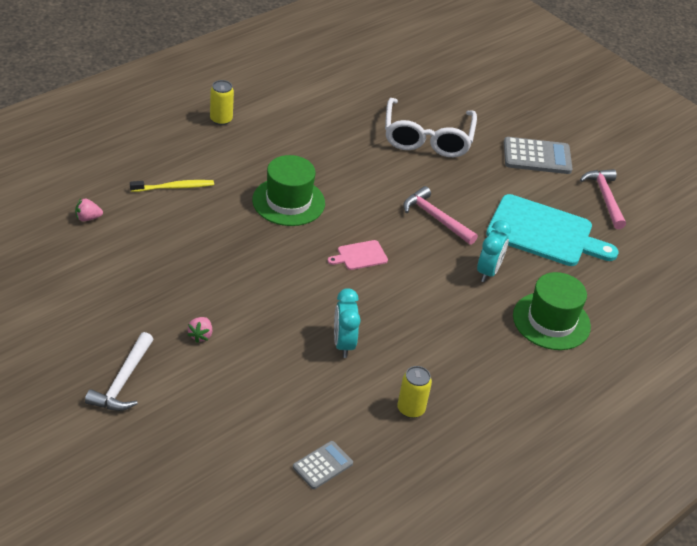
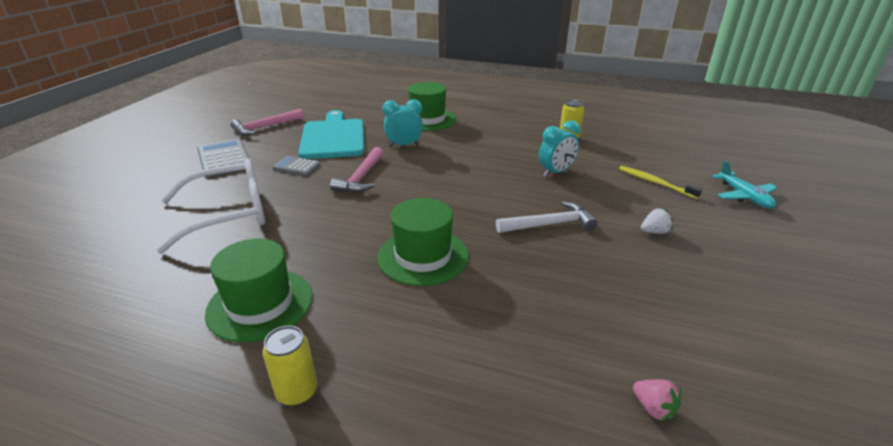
camera: 115 degrees left, 10 degrees down
white hammer [85,332,153,411] -> white hammer moved to [496,201,598,233]
yellow toothbrush [130,180,214,192] -> yellow toothbrush moved to [619,166,702,199]
pink strawberry [187,317,212,343] -> white strawberry [641,208,673,234]
grey calculator [293,441,353,489] -> grey calculator moved to [272,156,320,176]
pink cutting board [327,240,388,270] -> none
none -> green hat [205,239,313,343]
none -> turquoise plane [712,160,777,209]

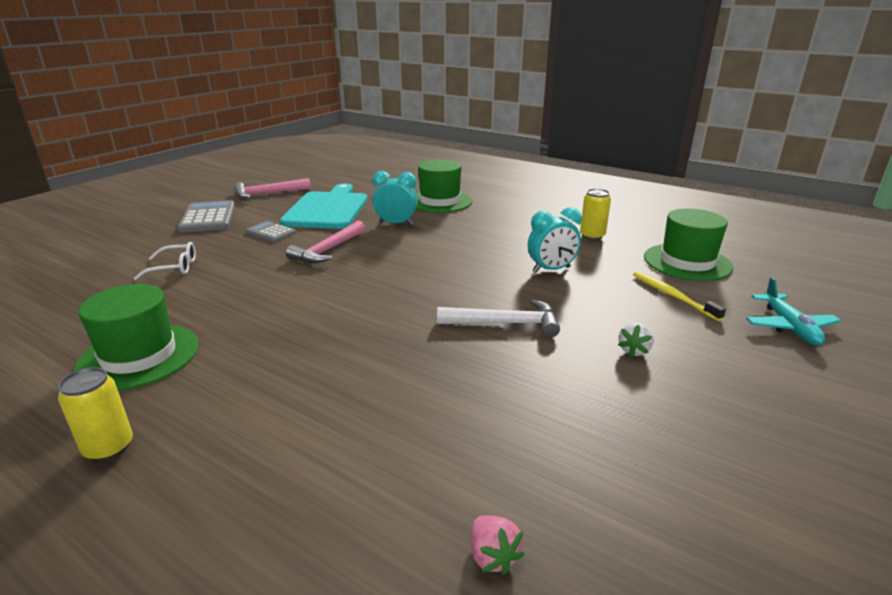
camera: 15 degrees right, 5 degrees down
white glasses [156,159,265,254] -> white glasses [134,242,196,280], size x0.47
green hat [378,198,468,286] -> green hat moved to [644,208,733,281]
white strawberry [641,208,673,234] -> white strawberry turned 120 degrees clockwise [618,322,654,357]

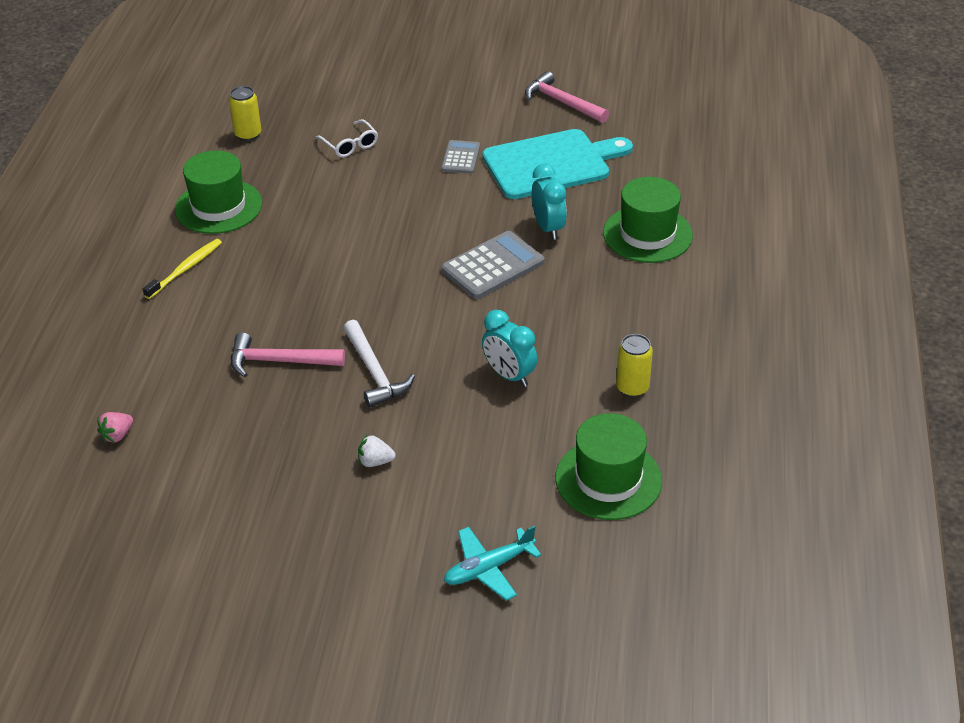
camera: 65 degrees right, 15 degrees up
yellow can [58,367,133,462] -> yellow can moved to [229,86,261,141]
grey calculator [178,200,235,233] -> grey calculator moved to [442,231,544,299]
pink hammer [286,221,365,263] -> pink hammer moved to [231,332,345,377]
yellow toothbrush [633,271,726,321] -> yellow toothbrush moved to [143,239,222,299]

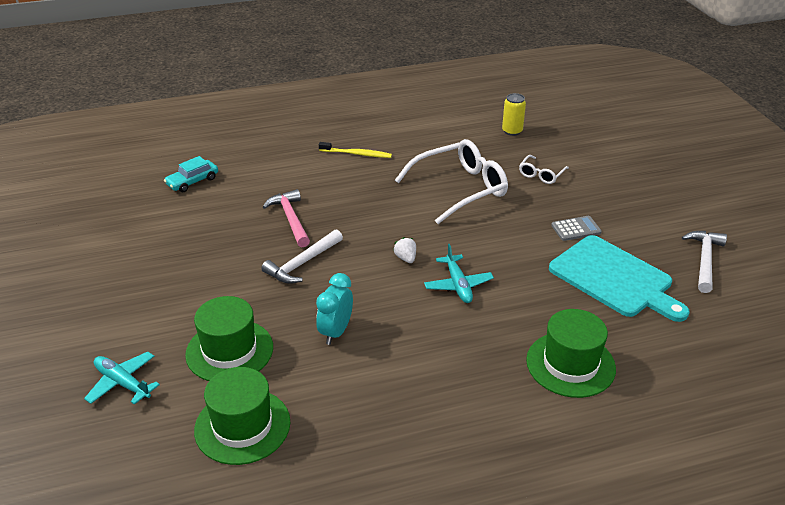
camera: 65 degrees right, 5 degrees down
pink strawberry [97,412,133,443] -> turquoise car [164,156,218,192]
green hat [175,150,262,234] -> green hat moved to [185,296,273,381]
white strawberry [358,435,396,467] -> white strawberry moved to [393,237,416,263]
grey calculator [442,231,544,299] -> turquoise plane [424,244,494,303]
pink hammer [525,71,609,123] -> white hammer [682,231,727,293]
turquoise clock [532,164,567,240] -> none
yellow can [616,334,653,397] -> none
none -> white glasses [395,139,508,224]

